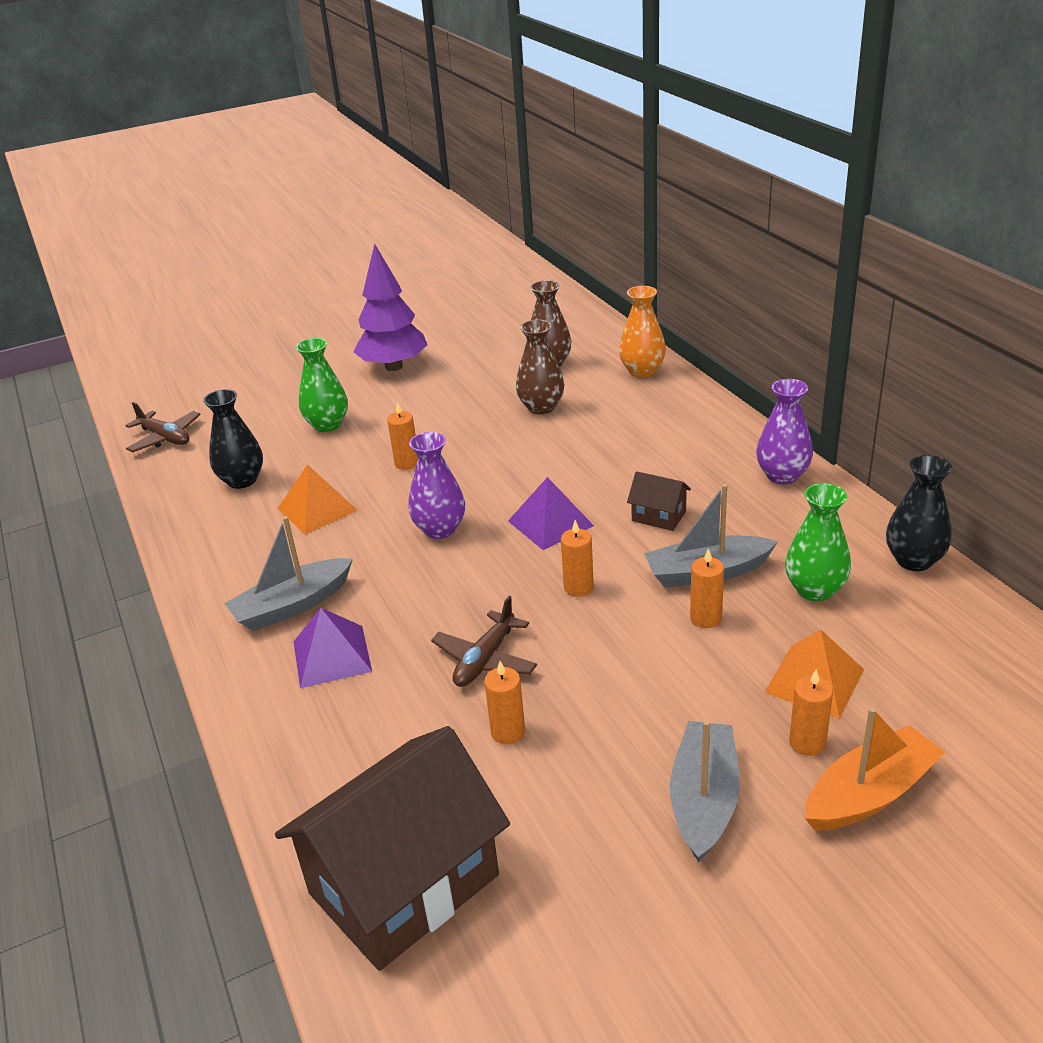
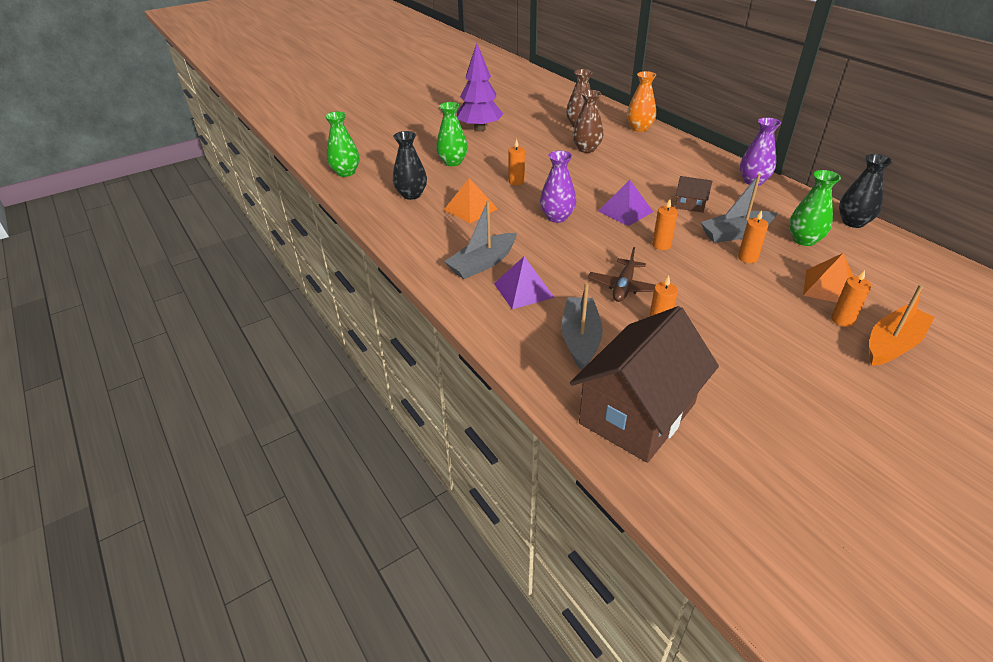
camera: 10 degrees left, 5 degrees up
brown plane [125,402,201,452] -> green vase [325,111,360,177]
grey boat [670,720,740,862] -> grey boat moved to [561,283,603,370]

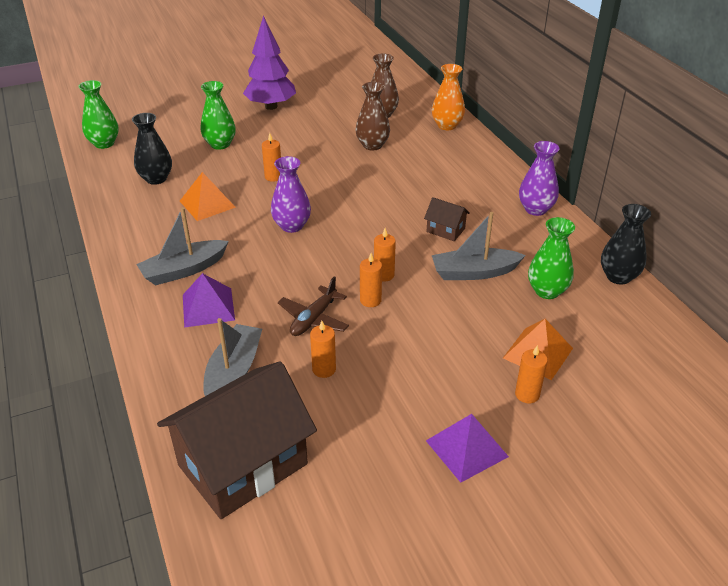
camera: 10 degrees right, 0 degrees up
purple pyramid [598,180,653,226] -> purple pyramid moved to [426,414,509,483]
orange candle [738,210,768,263] -> orange candle moved to [360,253,382,307]
orange boat [869,284,934,366] -> none

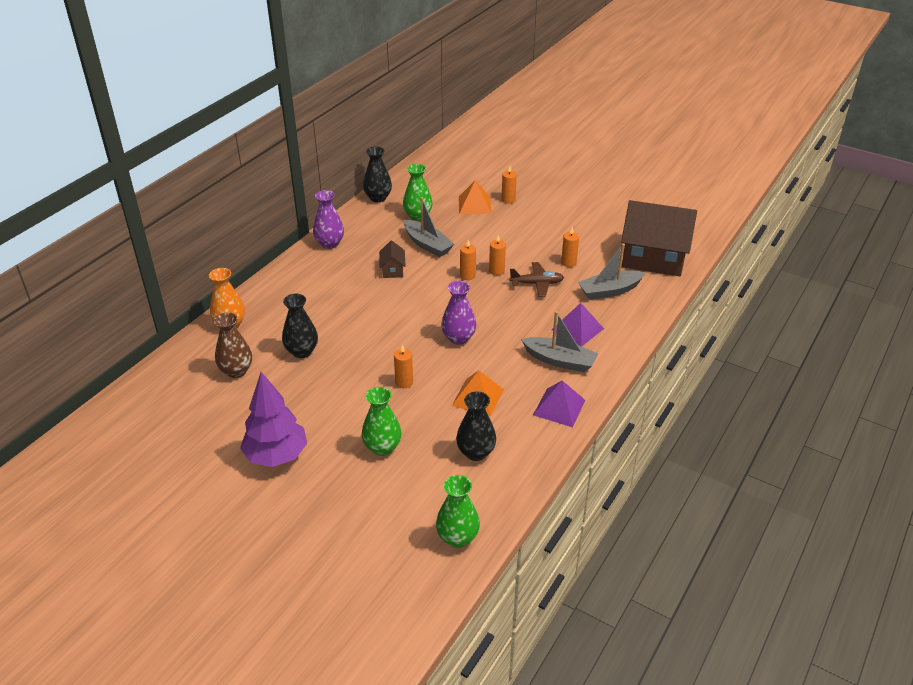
camera: 125 degrees left, 0 degrees up
brown vase [356,82,390,150] -> black vase [282,294,318,358]
purple pyramid [426,414,509,483] -> purple pyramid moved to [533,381,586,427]

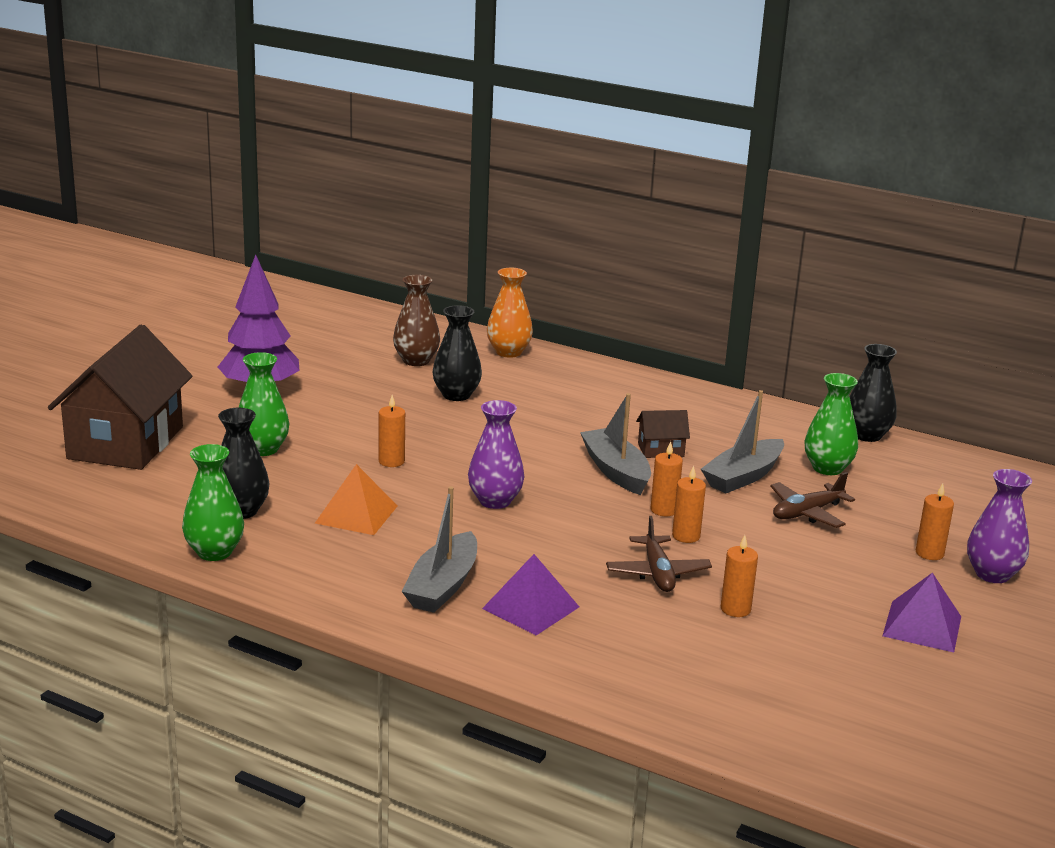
camera: 85 degrees right, 15 degrees down
purple vase [313,190,344,249] -> purple vase moved to [967,469,1032,583]
green vase [436,475,480,548] -> green vase moved to [182,444,244,561]
orange pyramid [459,180,491,214] -> none
purple pyramid [533,381,586,427] -> purple pyramid moved to [883,573,961,652]
grey boat [578,243,645,300] -> grey boat moved to [580,393,651,495]
brown house [621,200,697,276] -> brown house moved to [48,325,192,470]
none -> brown plane [770,472,855,528]

